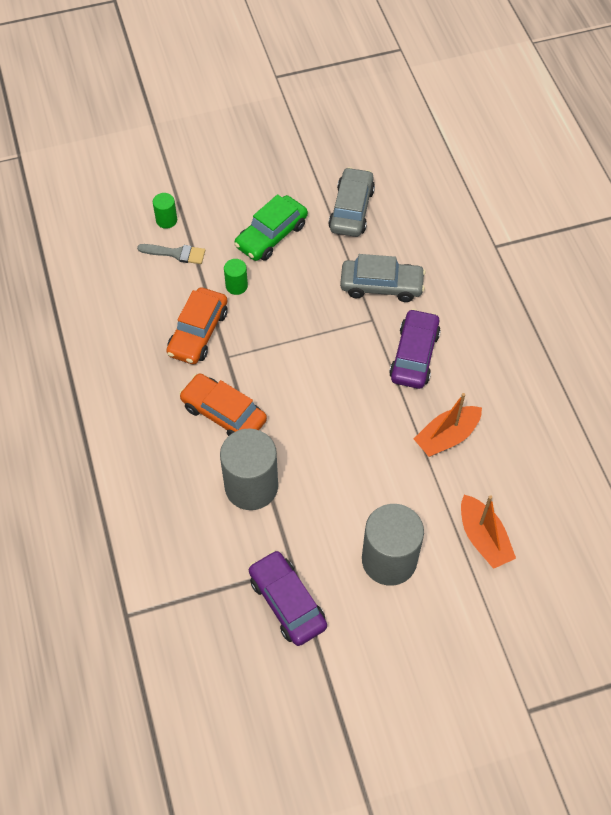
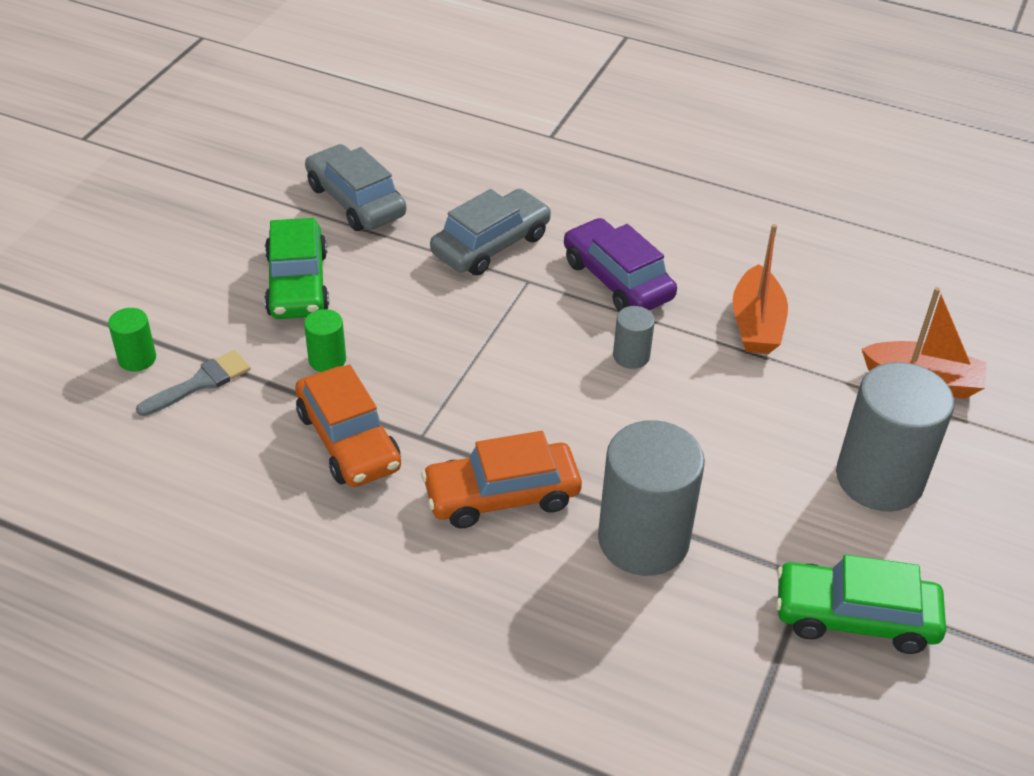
camera: 50 degrees left, 15 degrees down
purple car [249,550,327,646] -> green car [776,555,946,654]
none -> grey cylinder [613,306,655,369]

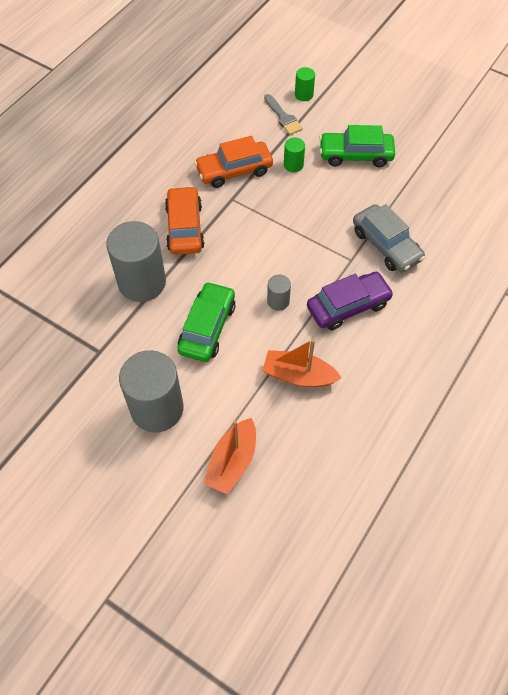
camera: 100 degrees right, 15 degrees up
grey car [305,144,406,231] -> none
green car [776,555,946,654] -> green car moved to [177,281,236,362]

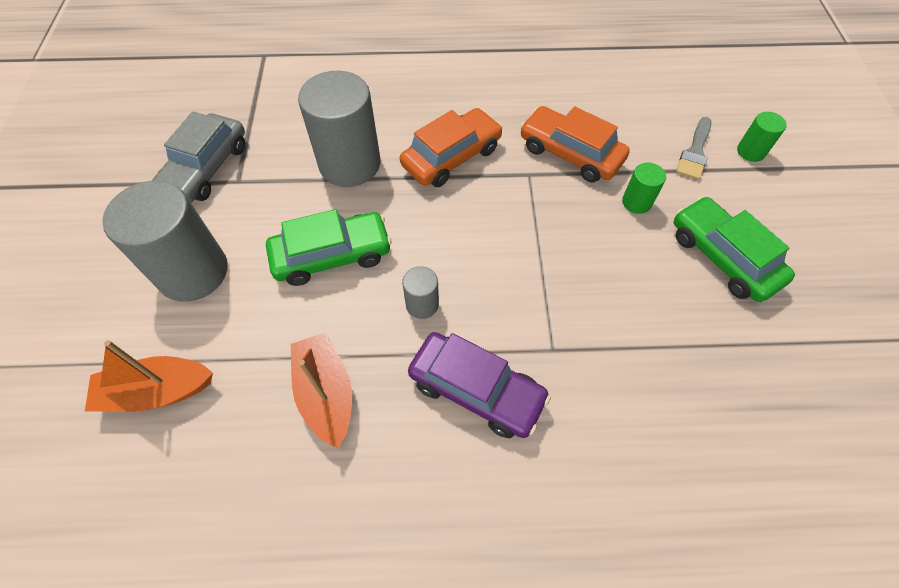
camera: 55 degrees right, 0 degrees up
grey car [353,204,425,272] -> grey car moved to [152,111,245,203]

